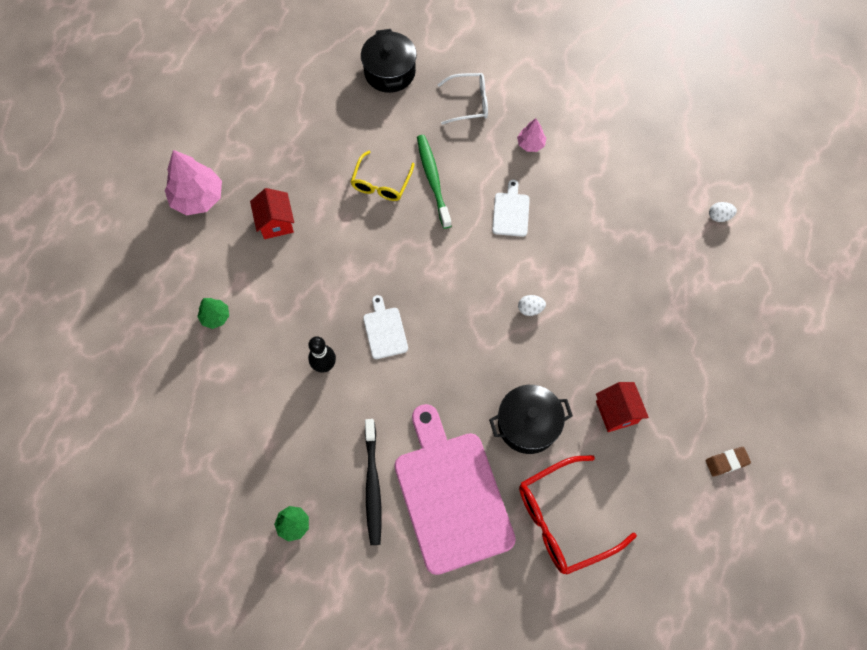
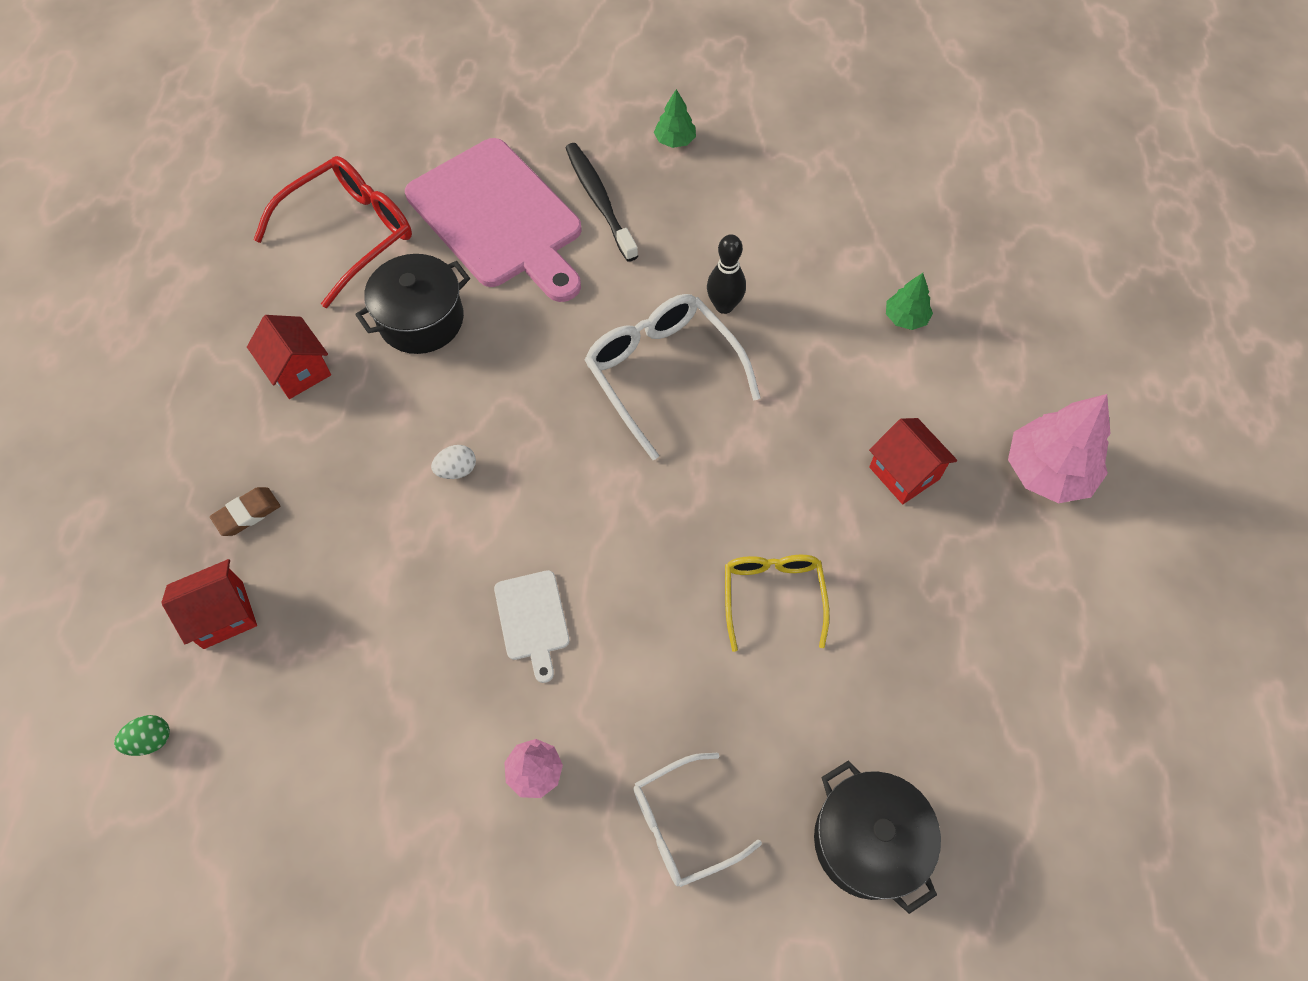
camera: 160 degrees right, 5 degrees down
white cutting board [363,295,408,359] -> white glasses [585,294,761,460]
green toothbrush [417,135,452,229] -> none
brown eraser [705,447,751,476] -> brown eraser moved to [210,487,280,536]
white egg [709,202,737,222] -> green egg [114,715,170,756]
none -> red house [161,559,257,649]

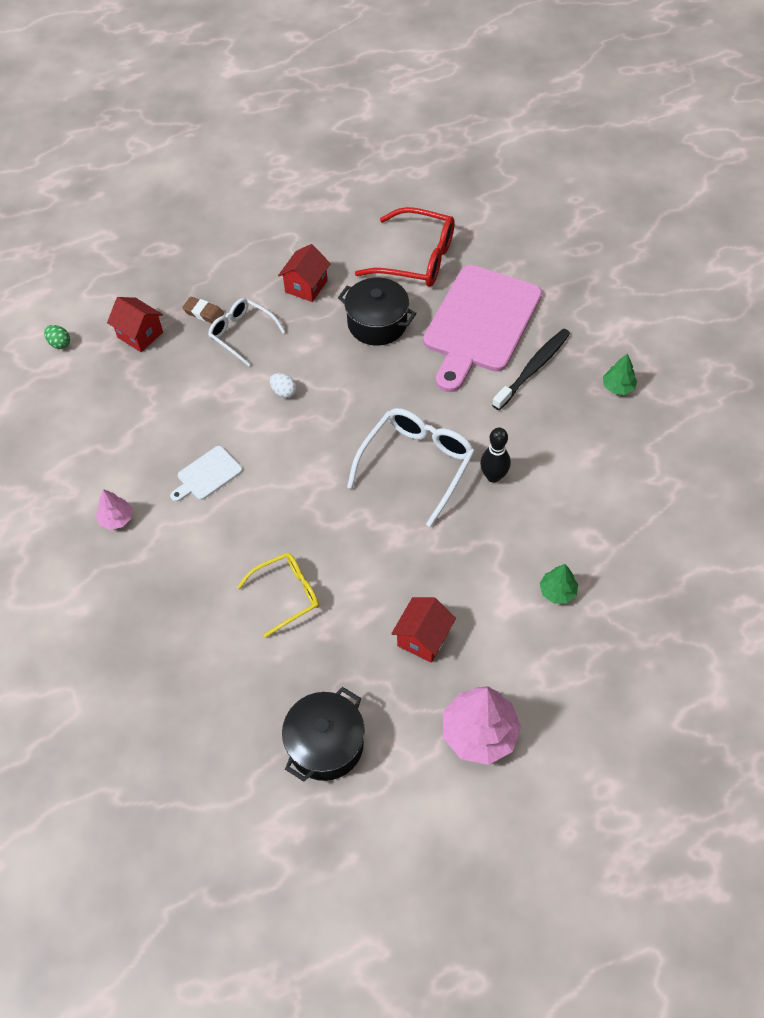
camera: 65 degrees right, 5 degrees down
white glasses [633,753,762,887] -> white glasses moved to [208,298,285,367]
black pot [814,760,941,914] -> black pot moved to [282,687,365,782]

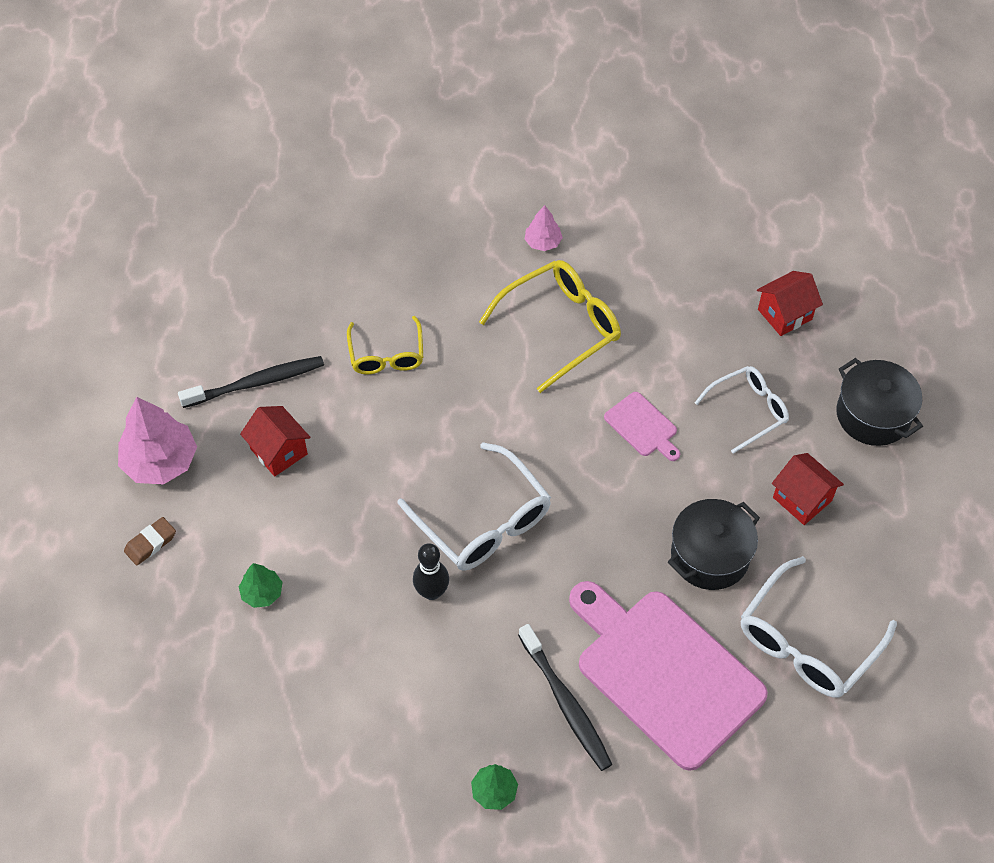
camera: 110 degrees right, 0 degrees up
green egg [44,325,70,349] -> none
white cutting board [170,446,242,502] -> yellow glasses [479,260,621,393]
brown eraser [182,297,224,323] -> brown eraser moved to [124,517,176,566]
white egg [270,373,297,398] -> pink cutting board [604,392,680,461]
black pot [282,687,365,782] -> black pot moved to [836,358,923,446]
red glasses [355,207,455,287] -> white glasses [741,556,897,698]
none -> black toothbrush [178,356,324,408]

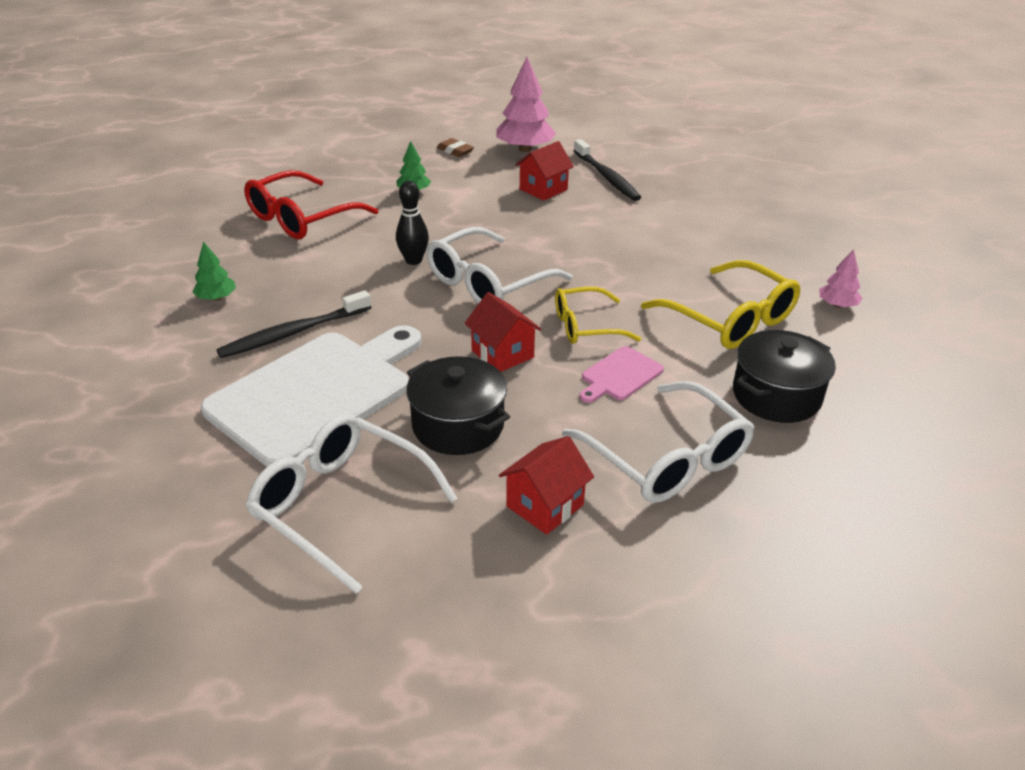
camera: 85 degrees right, 20 degrees down
yellow glasses [347,316,423,374] -> yellow glasses moved to [555,287,641,344]
pink cutting board [569,581,768,771] -> white cutting board [201,325,422,467]
white glasses [695,366,789,454] -> white glasses [562,381,755,503], size x1.57
red house [757,271,823,336] -> red house moved to [464,292,542,372]
black pot [836,358,923,446] -> black pot moved to [733,330,836,423]
none -> red glasses [244,170,378,239]

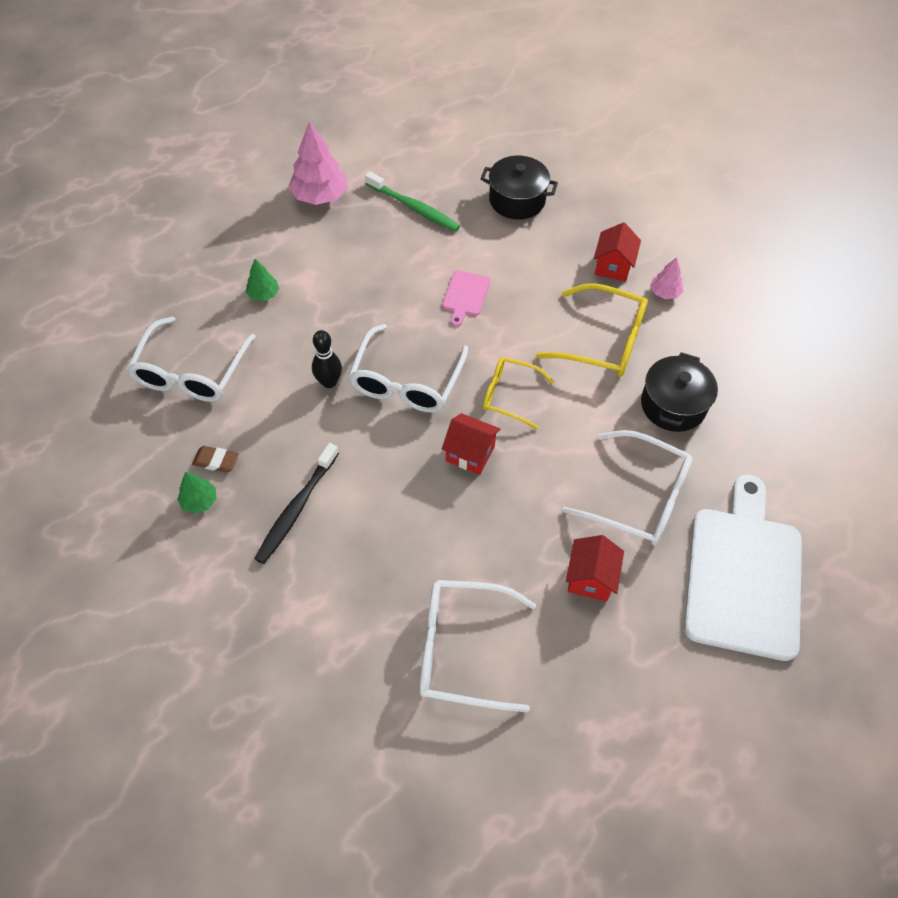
camera: 30 degrees left, 20 degrees up
white cutting board [201,325,422,467] -> white cutting board moved to [684,475,802,661]
red glasses [244,170,378,239] -> white glasses [127,317,256,402]
black pot [406,356,510,455] -> black pot moved to [481,156,558,219]
brown eraser [437,138,474,157] -> brown eraser moved to [192,446,239,473]
red house [515,141,574,201] -> red house moved to [594,222,641,282]
yellow glasses [555,287,641,344] -> yellow glasses turned 60 degrees clockwise [483,357,554,429]
black toothbrush [574,139,641,201] -> green toothbrush [365,171,460,232]
pink cutting board [580,346,664,403] -> pink cutting board moved to [442,270,490,327]

